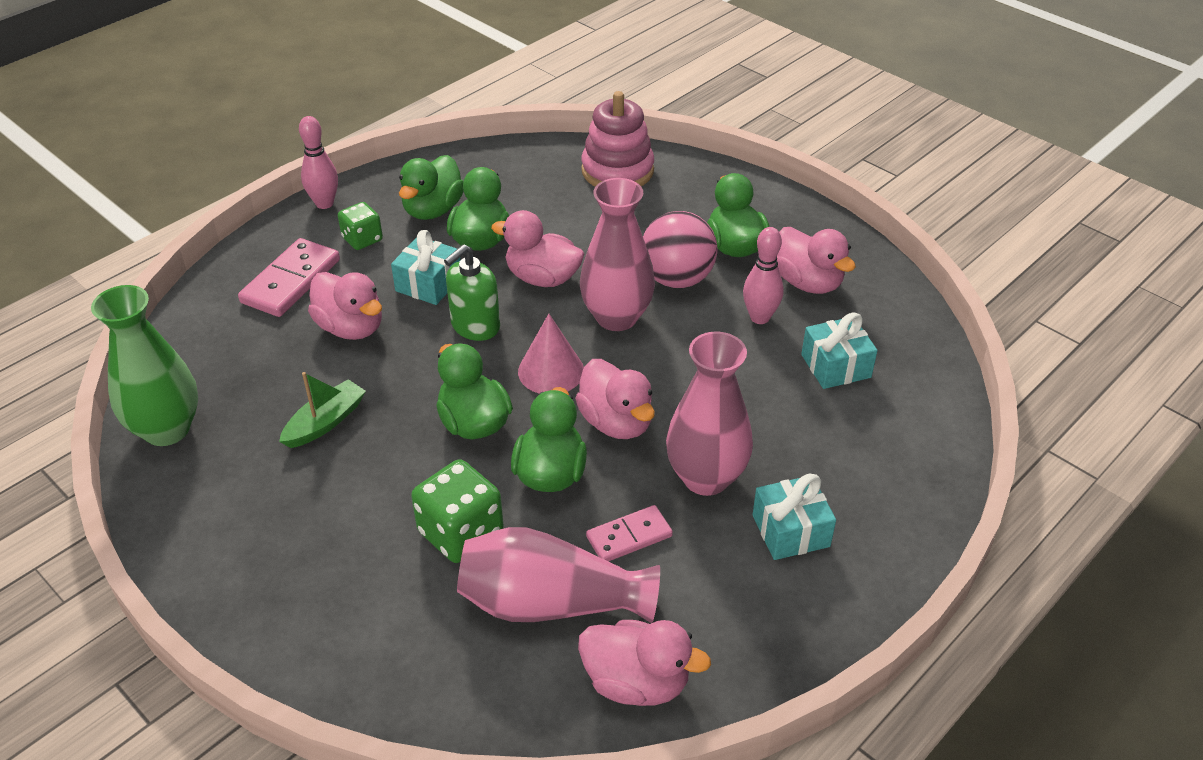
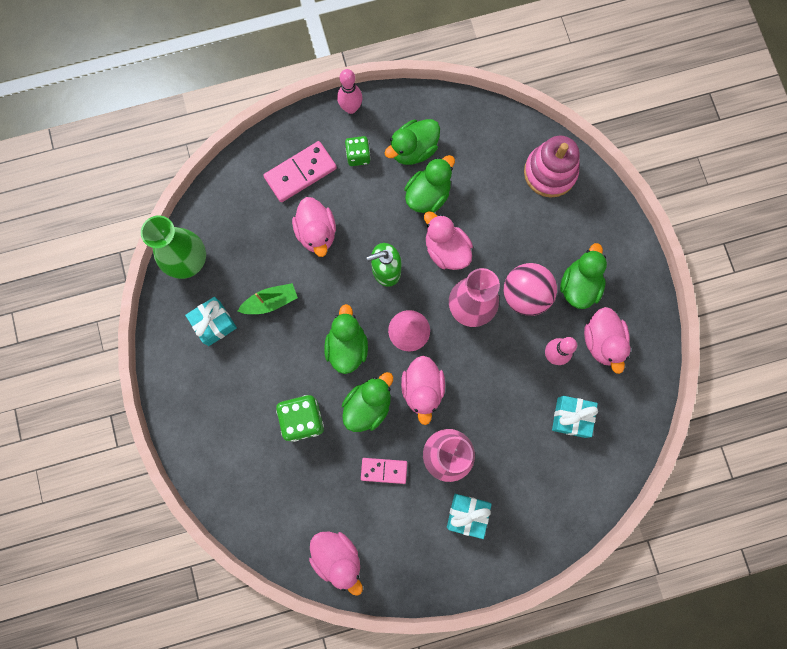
camera: 30 degrees right, 35 degrees up
turquoise gift [391,230,460,305] -> turquoise gift moved to [185,297,237,346]
pink vase [457,527,660,623] -> none

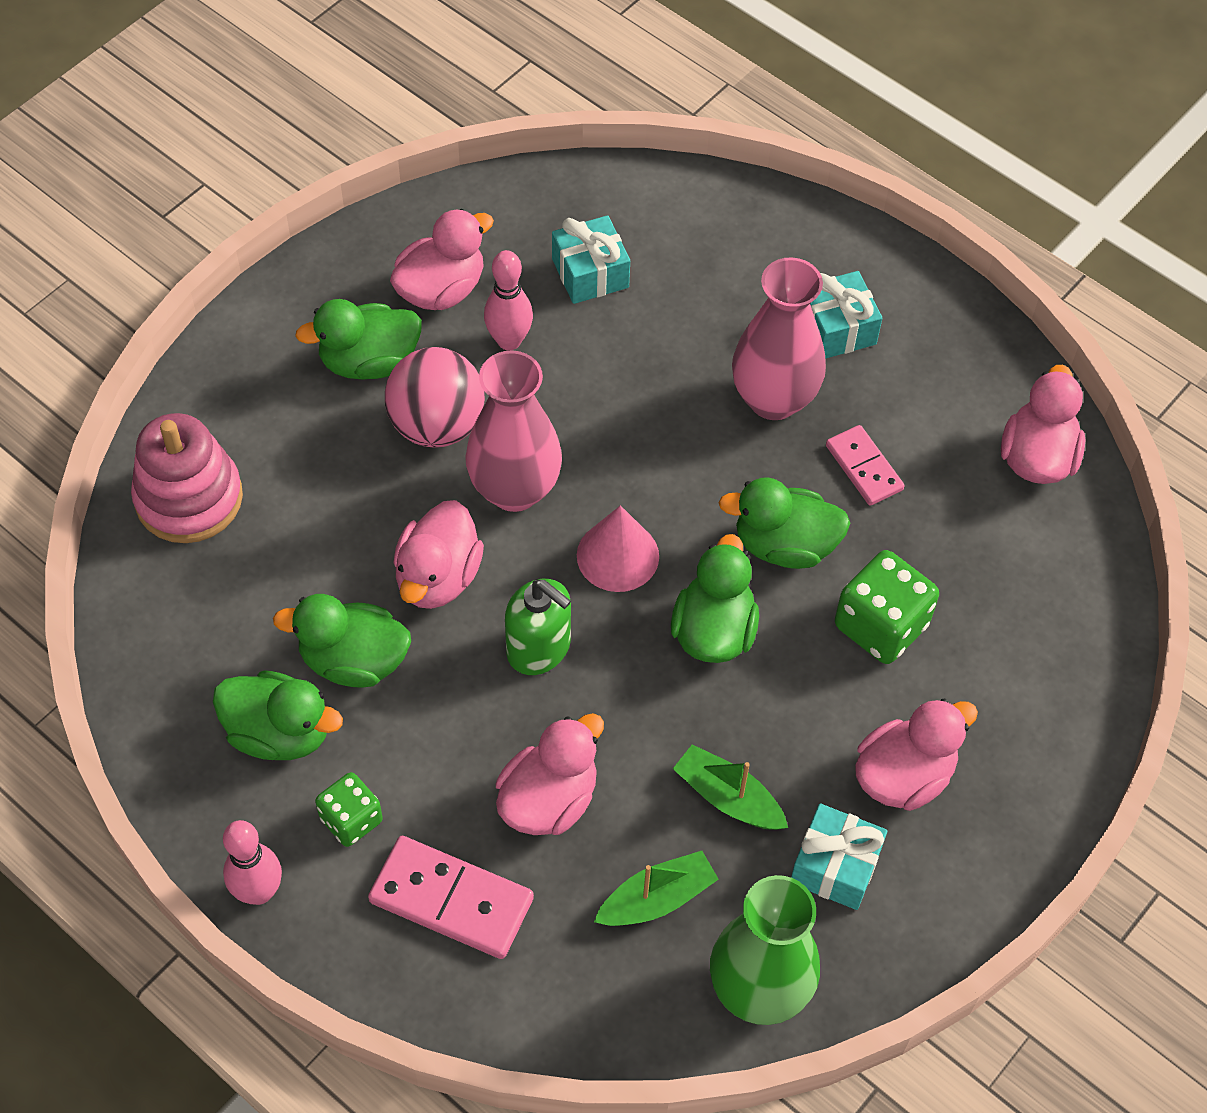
camera: 125 degrees left, 20 degrees down
green duck [324,304,368,374] -> green duck turned 135 degrees clockwise [671,534,759,663]
pink duck [401,356,445,425] -> pink duck moved to [855,698,978,811]
none -> green boat [594,851,719,926]

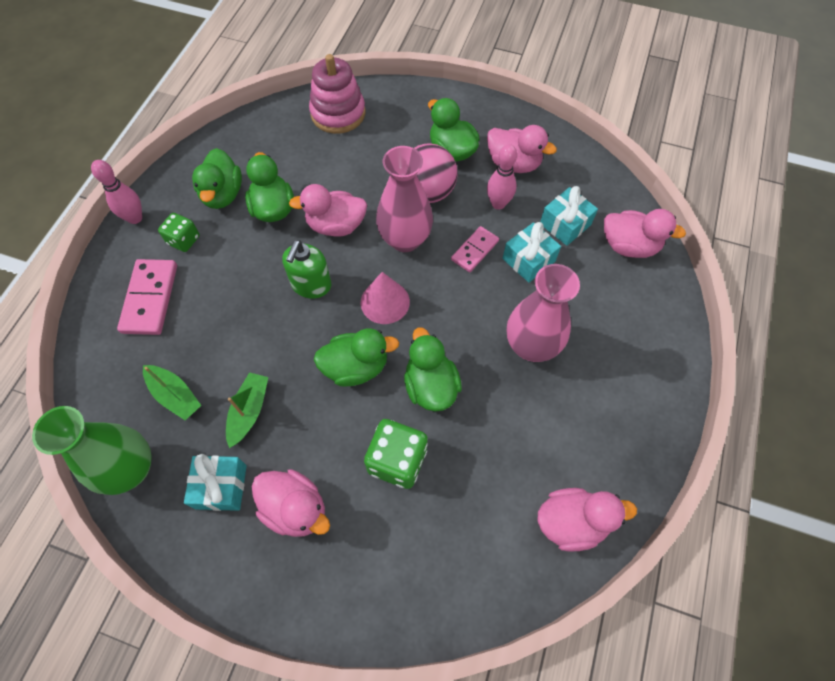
camera: 70 degrees right, 5 degrees up
pink duck [496,713,604,835] -> pink duck moved to [604,209,686,258]
turquoise gift [810,271,882,359] -> turquoise gift moved to [503,222,561,282]
pink domino [826,425,905,506] -> pink domino moved to [451,226,499,272]

